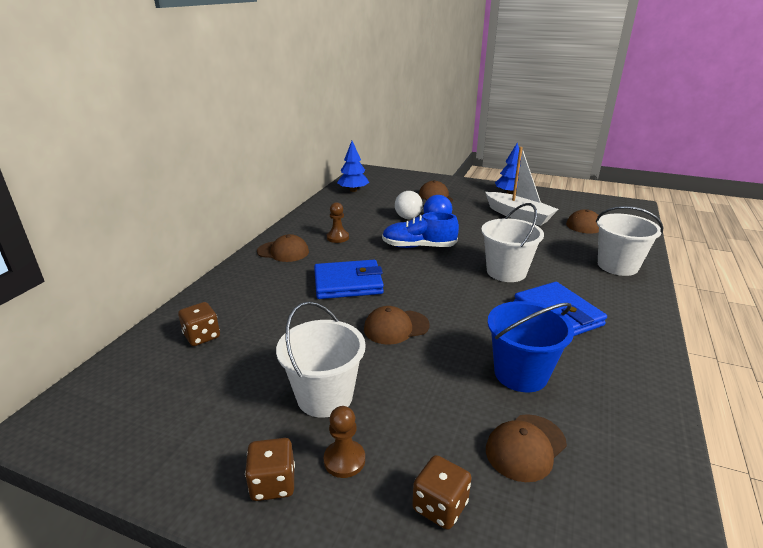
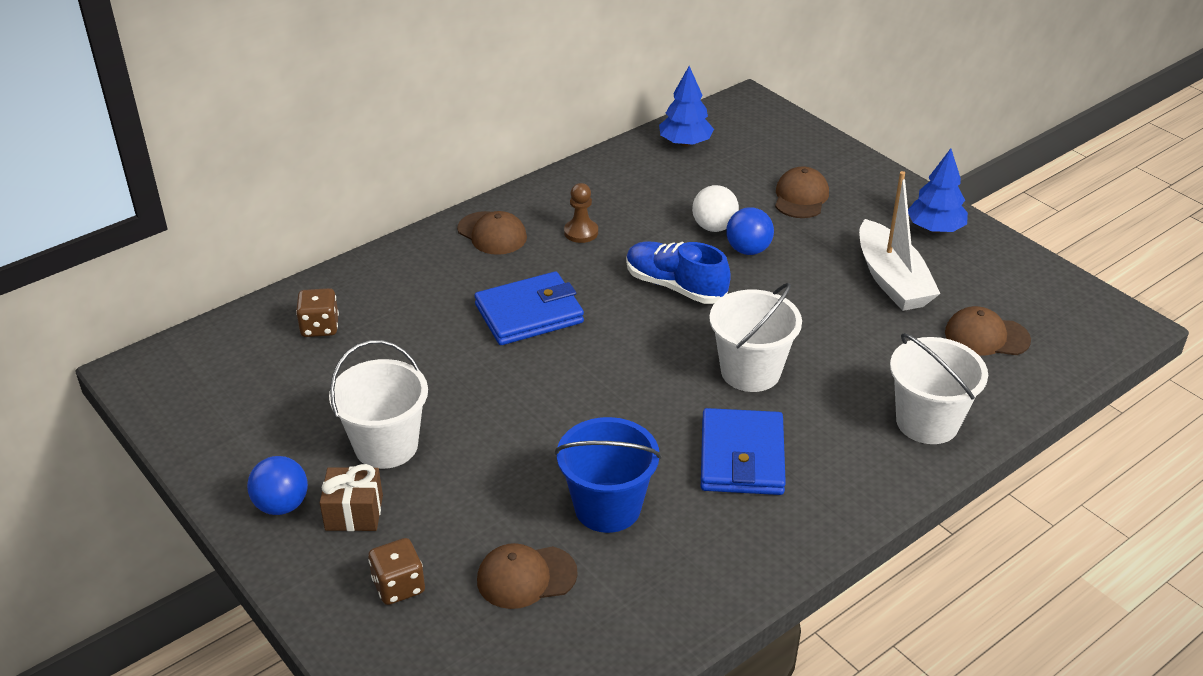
camera: 30 degrees right, 10 degrees up
brown dice [245,438,295,501] -> blue ball [247,456,308,515]
blue wallet [314,260,384,299] -> blue wallet turned 45 degrees counterclockwise [475,272,584,345]
brown pawn [324,406,365,478] -> brown gift [320,464,383,531]
brown cap [364,306,430,345] -> none

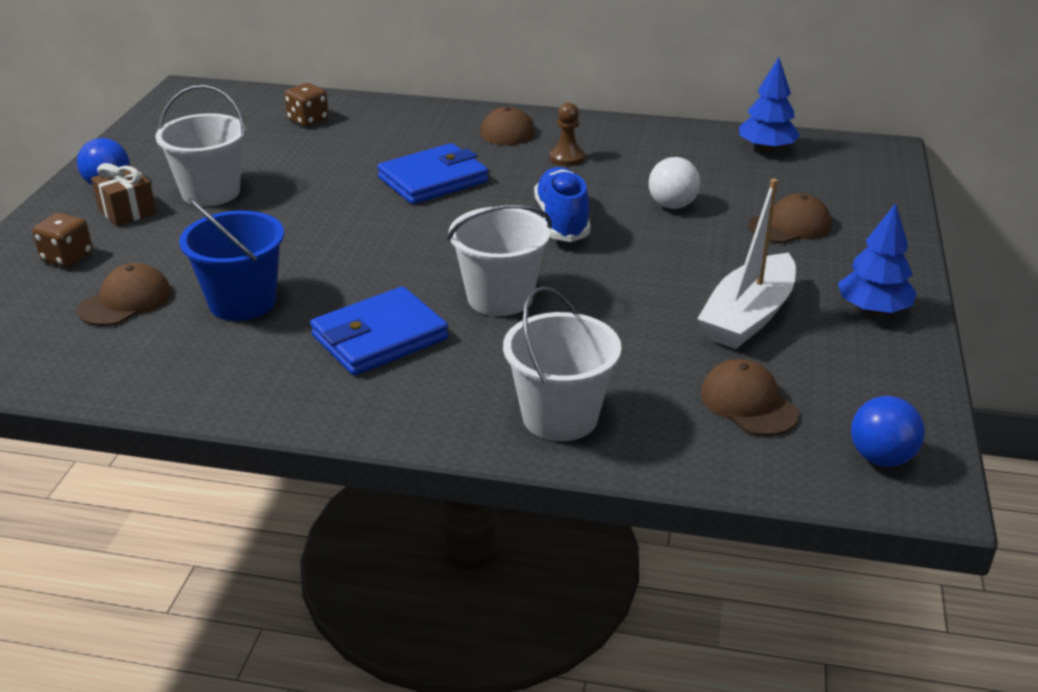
camera: 50 degrees right, 5 degrees down
blue wallet [475,272,584,345] -> blue wallet turned 60 degrees counterclockwise [377,143,488,204]
brown cap [477,543,578,609] -> brown cap turned 90 degrees clockwise [77,263,171,326]
blue ball [726,207,774,255] -> blue ball moved to [851,396,925,467]

